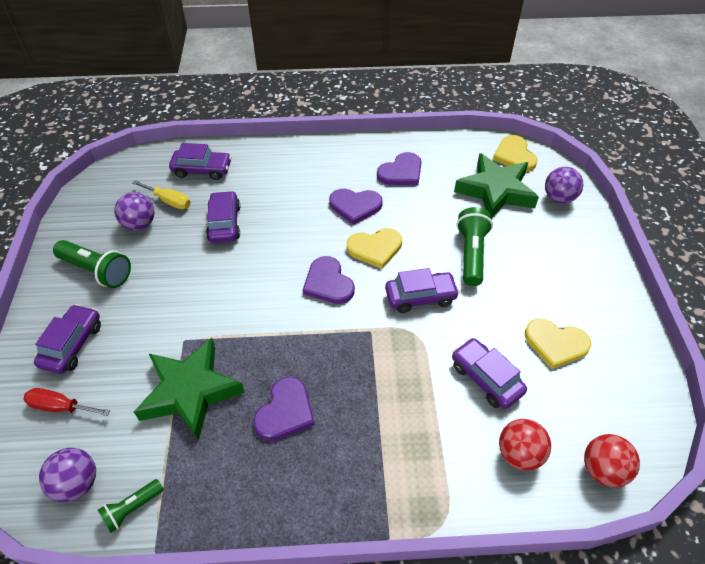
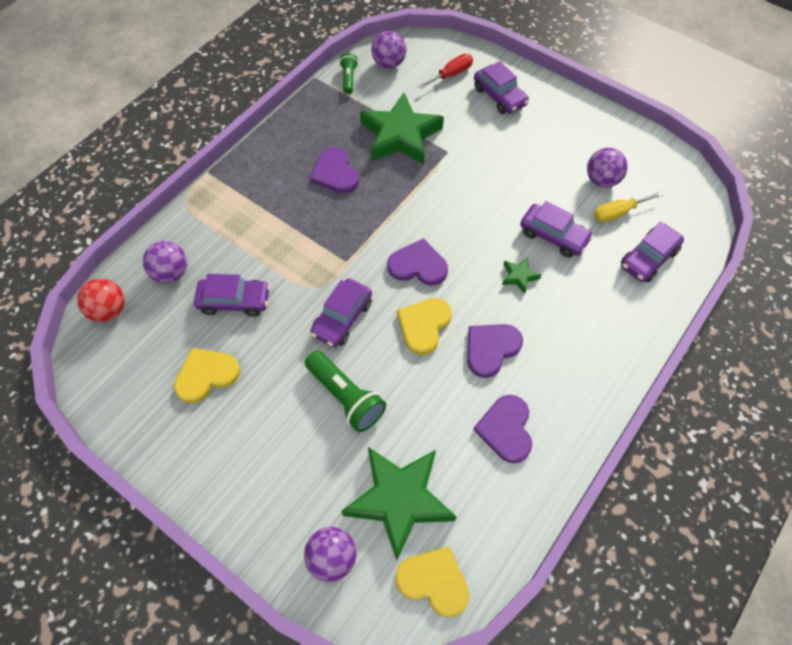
camera: 130 degrees right, 10 degrees up
green flashlight [53,240,131,288] -> none
red ball [499,419,551,471] -> purple ball [143,241,187,283]
none -> green star [502,257,541,294]

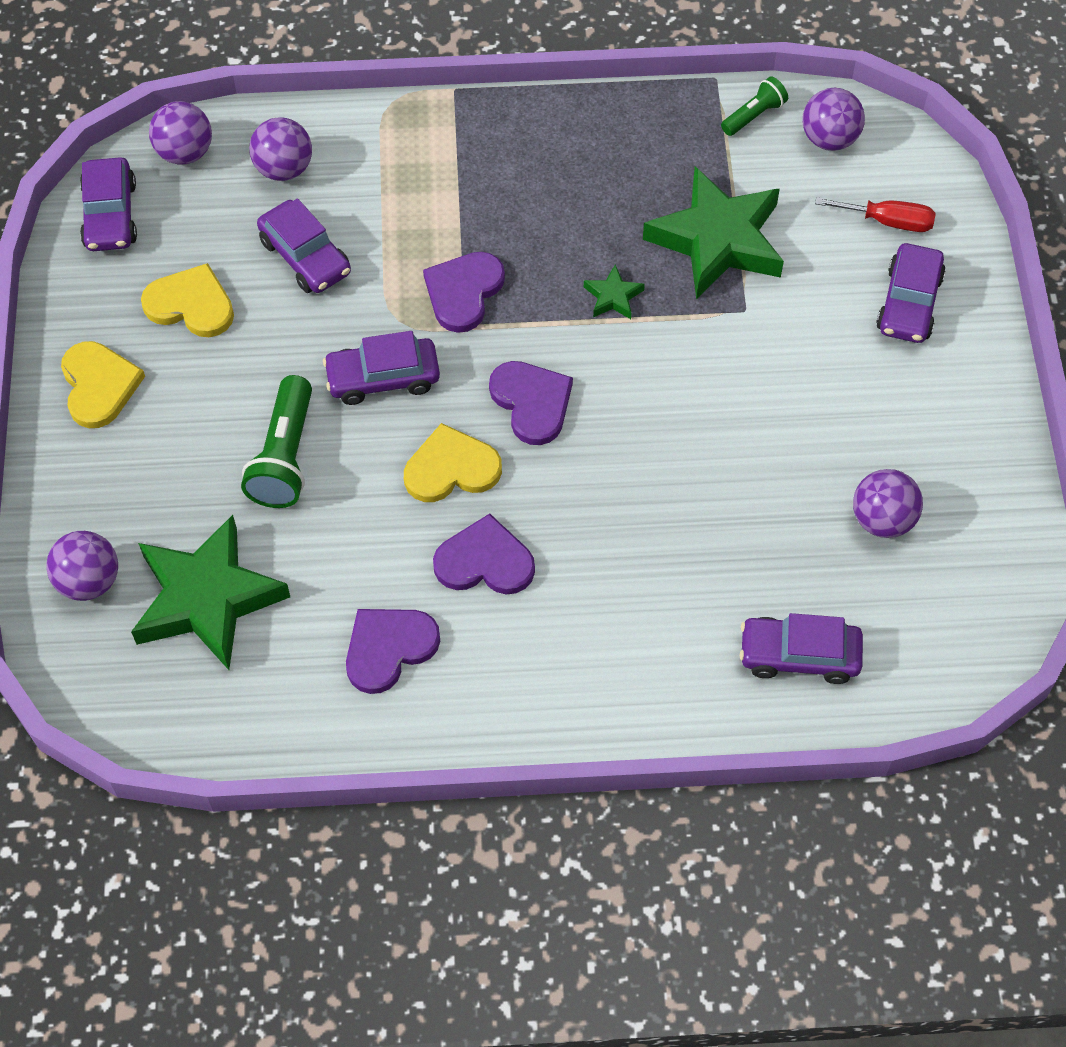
camera: 50 degrees right, 0 degrees up
red ball [77,279,125,322] -> purple ball [149,101,212,165]
purple heart [310,147,359,193] -> purple heart moved to [423,252,505,333]
yellow heart [395,546,469,618] -> yellow heart moved to [61,341,145,428]
green star [502,257,541,294] -> green star moved to [584,265,645,319]
purple car [520,201,593,257] -> purple car moved to [80,157,137,251]
yellow screwdriver [594,192,663,222] -> none

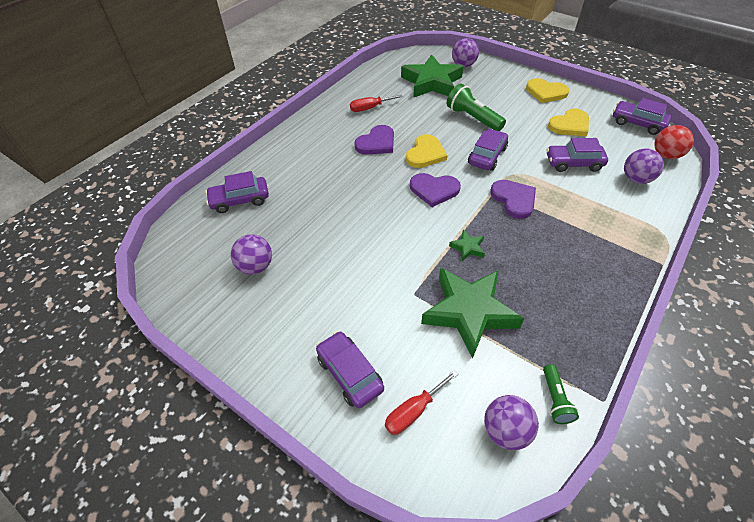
camera: 130 degrees right, 10 degrees down
purple ball [149,101,212,165] -> red ball [654,125,694,159]
purple heart [346,609,440,694] -> red screwdriver [350,94,403,112]
purple car [740,613,863,684] -> purple car turned 150 degrees counterclockwise [205,171,269,213]

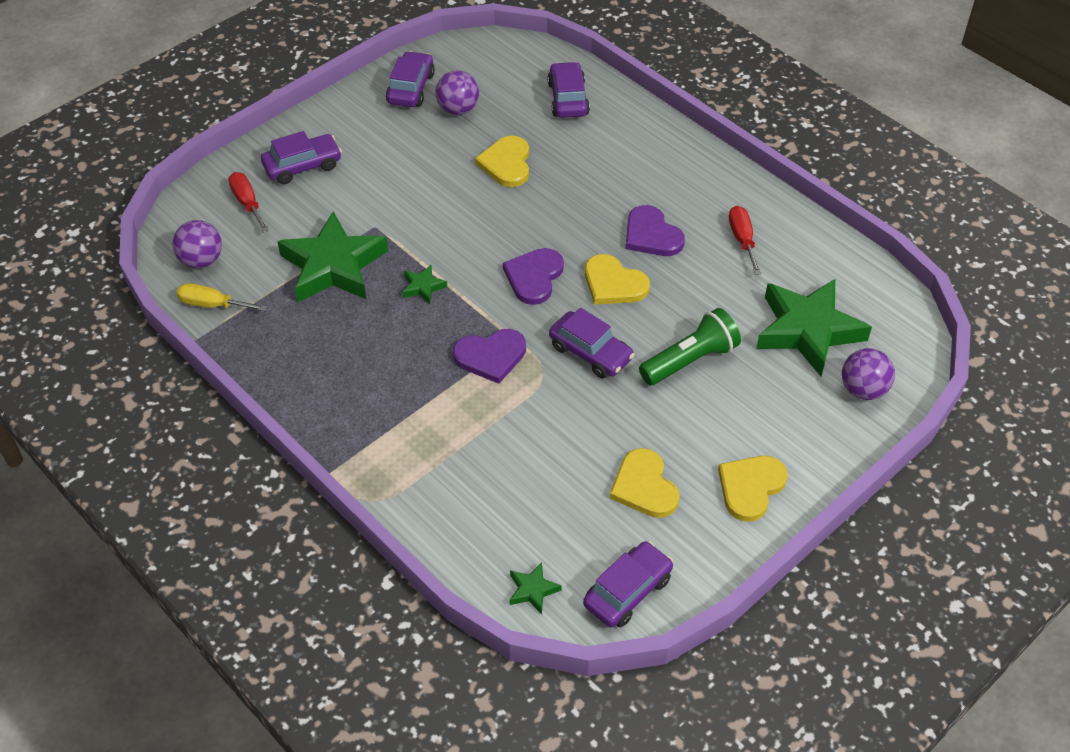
camera: 100 degrees right, 0 degrees up
green flashlight [543,364,579,424] -> yellow screwdriver [176,283,267,311]
purple car [547,138,608,172] -> purple car moved to [386,51,435,107]
purple ball [624,148,664,184] -> none
red ball [654,125,694,159] -> green star [510,562,562,614]
none -> yellow heart [475,136,529,187]

